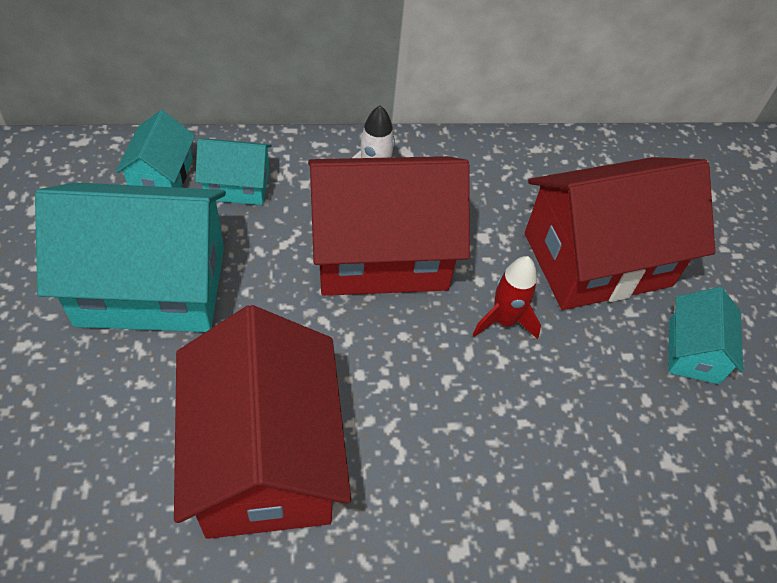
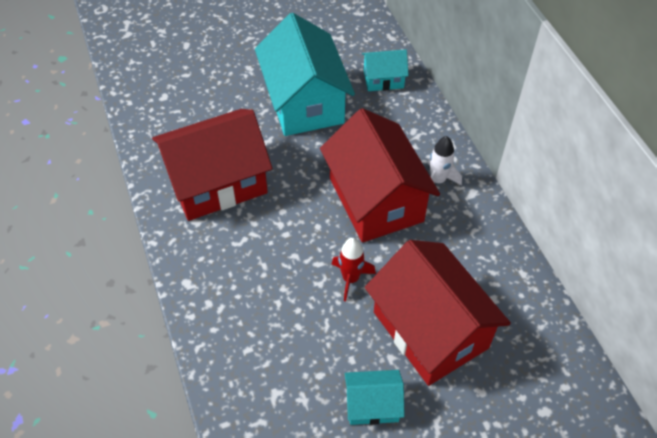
camera: 80 degrees right, 0 degrees up
turquoise house [195,139,272,205] -> none

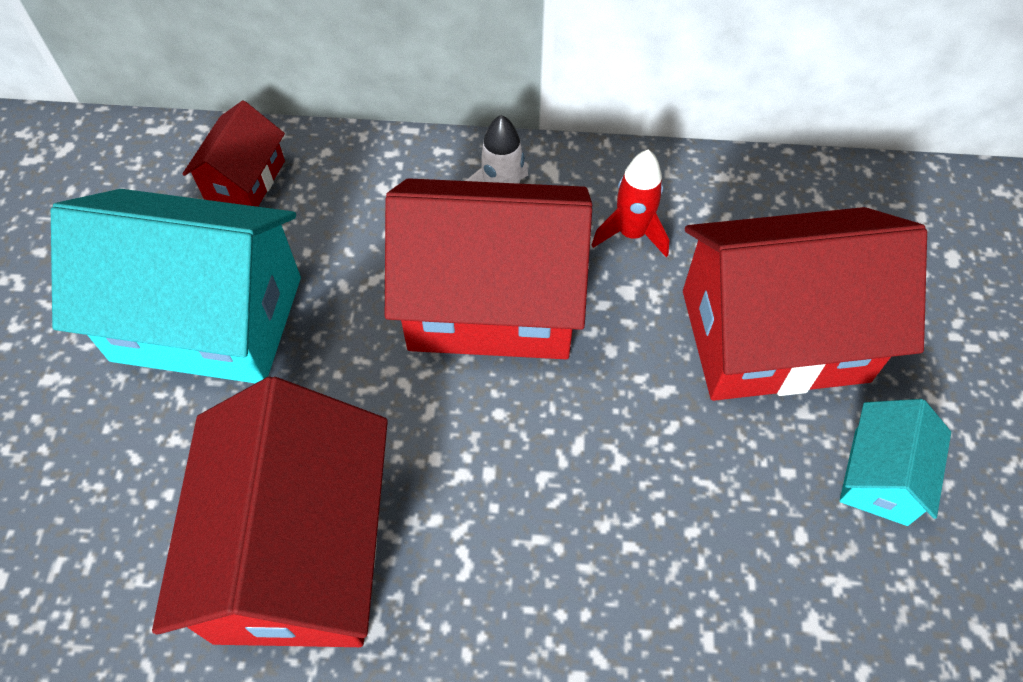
camera: 65 degrees left, 5 degrees up
red rocket [332,238,376,301] -> red rocket moved to [592,150,669,257]
turquoise house [362,49,409,91] -> red house [183,100,285,207]

